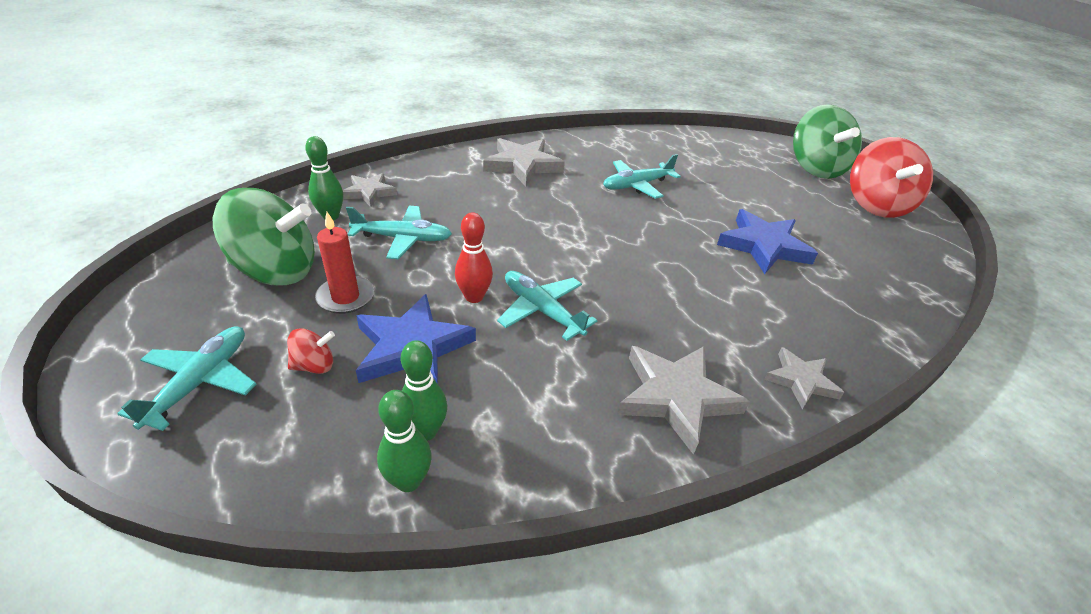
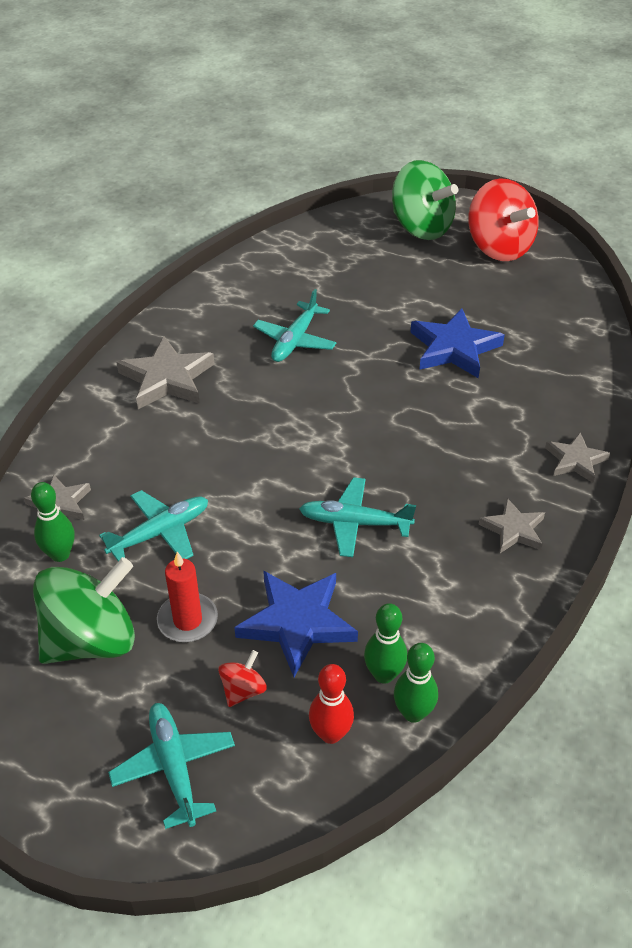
camera: 35 degrees left, 5 degrees up
red bowling pin [455,212,493,303] -> red bowling pin moved to [309,664,354,744]
grey star [617,346,750,455] -> grey star [479,498,545,553], size x0.60

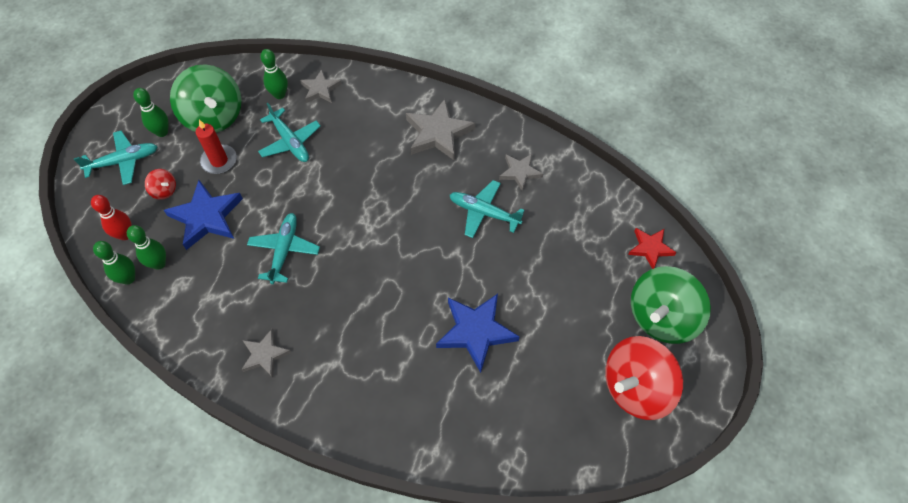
camera: 90 degrees right, 15 degrees up
grey star [545,432,610,483] -> grey star moved to [499,154,543,192]
none -> green bowling pin [133,88,169,137]
none -> red star [628,228,677,269]

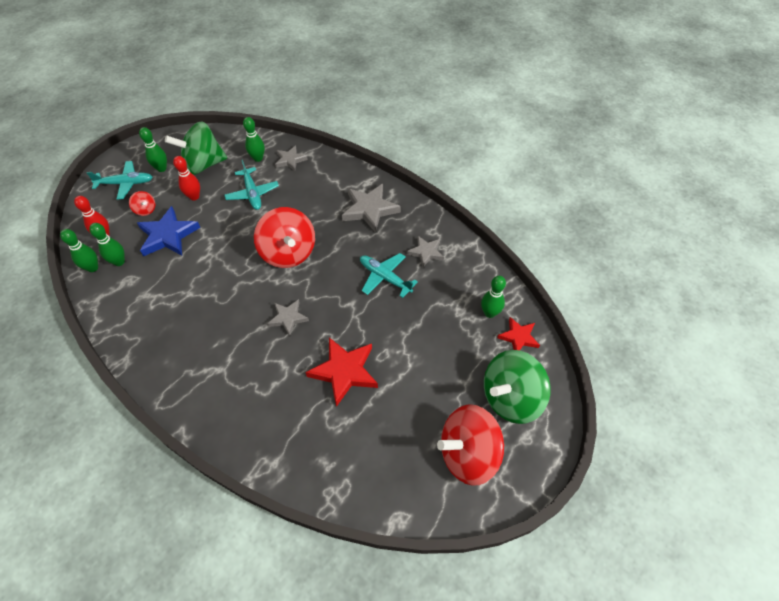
camera: 15 degrees right, 5 degrees down
green spinning top [170,64,242,133] -> green spinning top turned 90 degrees clockwise [165,122,227,175]
red candle [196,120,237,174] -> red bowling pin [173,156,200,200]
grey star [241,329,292,378] -> grey star moved to [267,299,309,336]
turquoise plane [247,213,320,284] -> none
blue star [436,294,520,373] -> red star [306,337,378,407]
none -> red spinning top [254,207,315,268]
none -> green bowling pin [481,276,506,318]

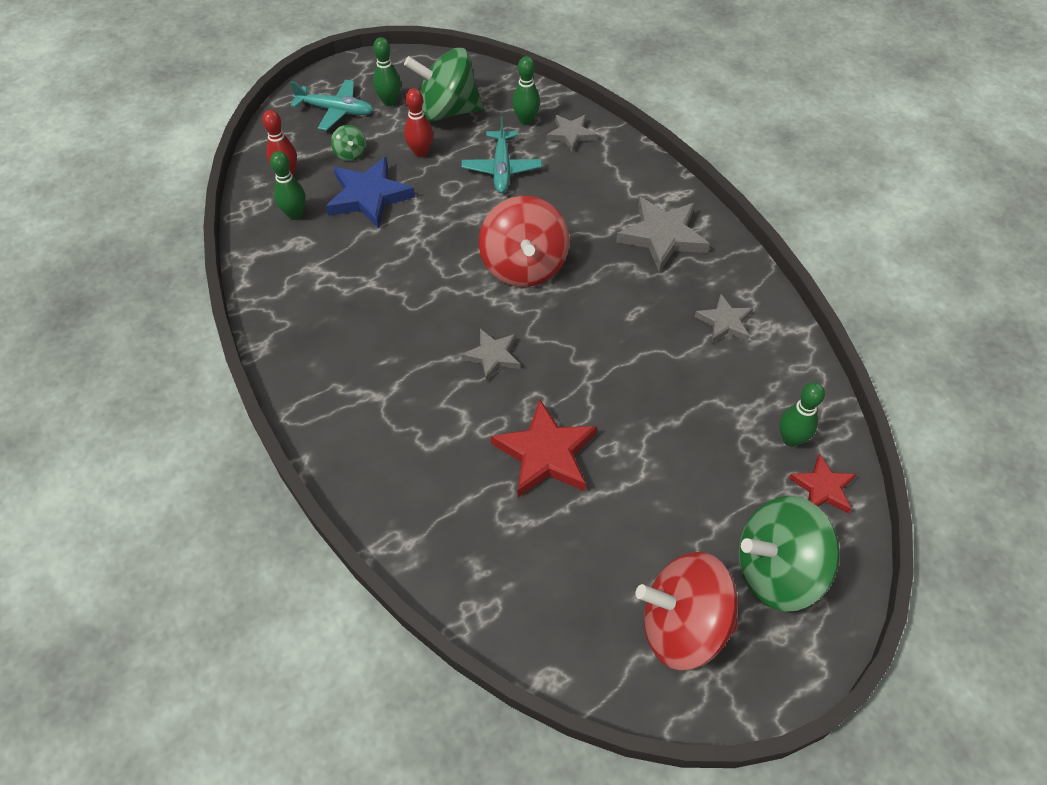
camera: 20 degrees right, 0 degrees up
green bowling pin [60,229,98,272] -> none
red spinning top [129,191,155,216] -> green spinning top [331,125,366,161]
turquoise plane [360,253,418,298] -> none

